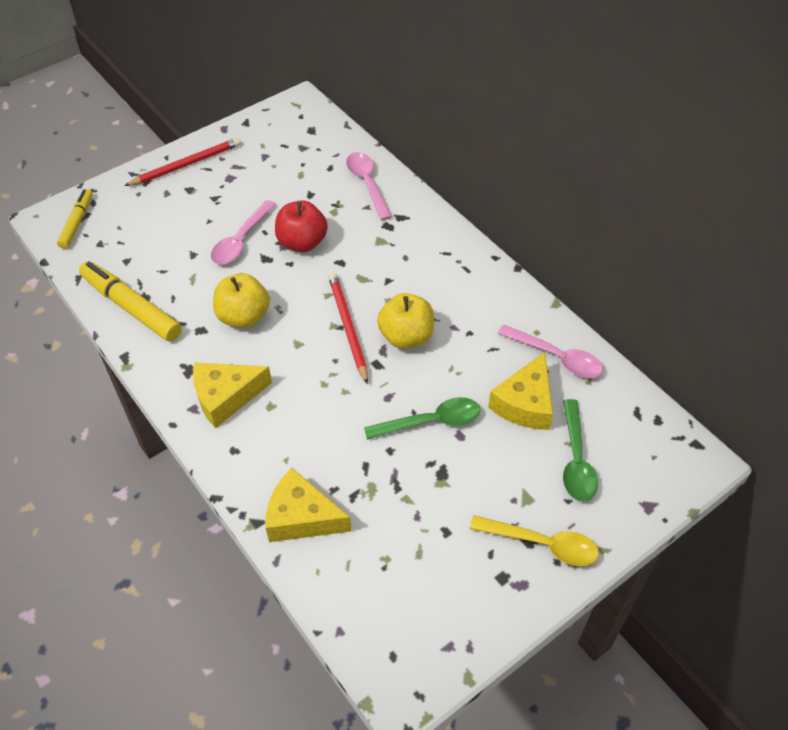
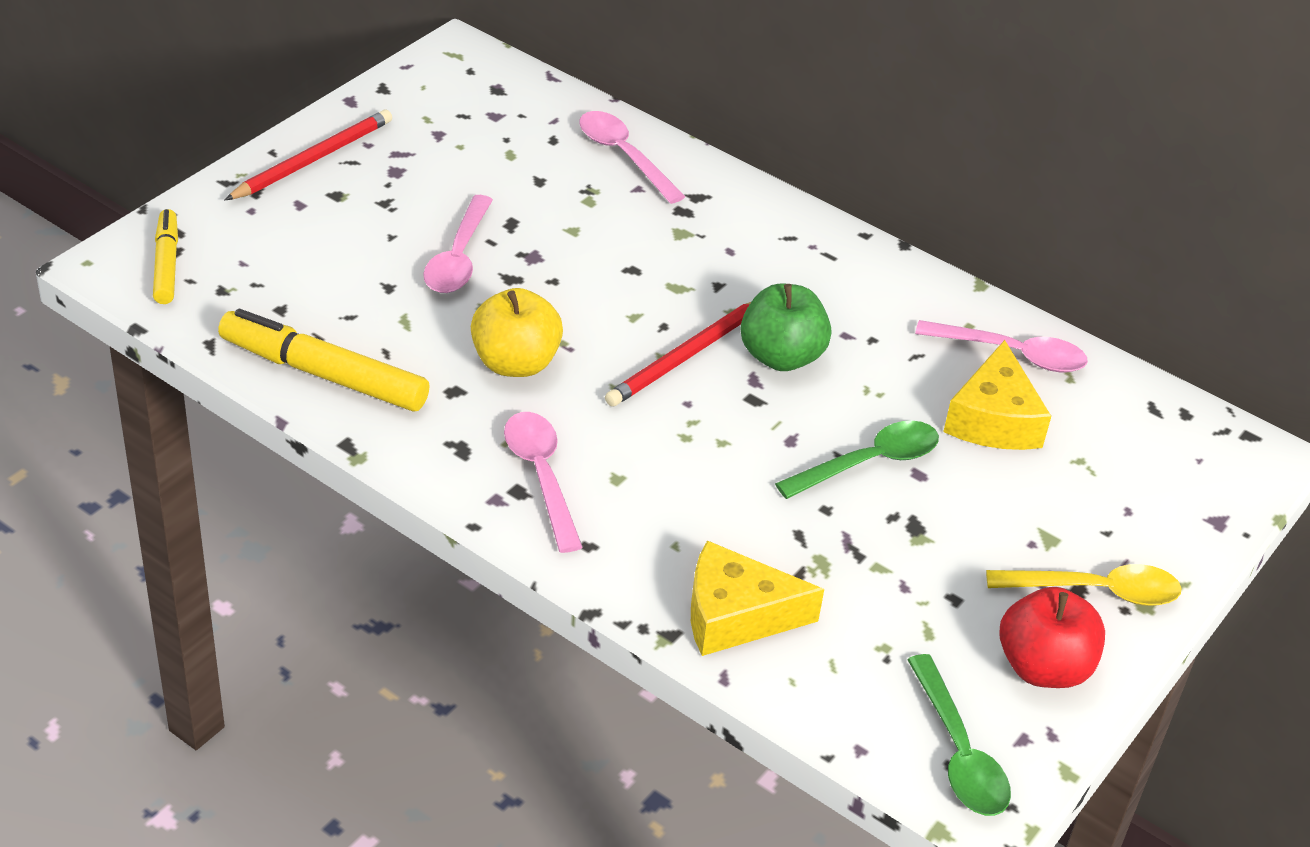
camera: 20 degrees left, 10 degrees down
yellow cheese [193,363,272,428] -> pink spoon [504,412,583,553]
red apple [275,200,328,252] -> red apple moved to [1000,587,1105,688]
red pencil [328,273,368,384] -> red pencil turned 105 degrees counterclockwise [605,302,751,407]
yellow apple [377,293,434,349] -> green apple [741,284,831,371]
green spoon [563,399,598,501] -> green spoon moved to [907,654,1011,816]

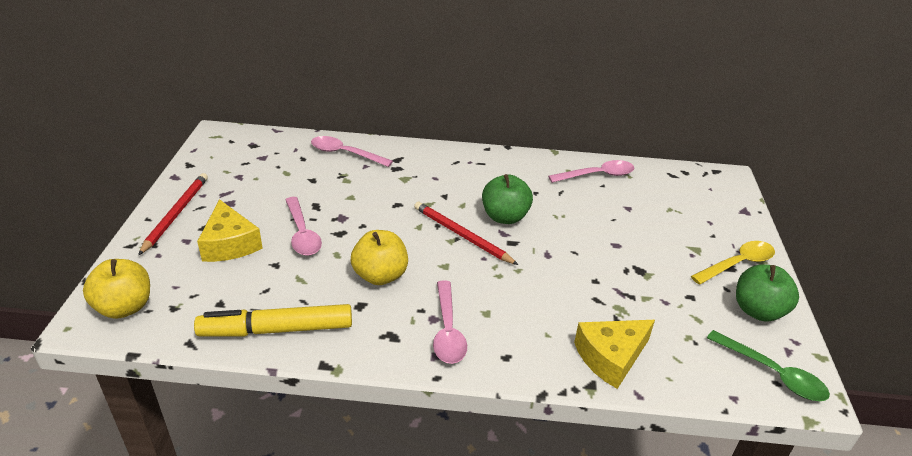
camera: 30 degrees left, 5 degrees down
yellow marker [153,209,178,304] -> yellow apple [83,259,150,319]
pink spoon [504,412,583,553] -> pink spoon turned 135 degrees counterclockwise [433,280,467,364]
red pencil [605,302,751,407] -> red pencil turned 120 degrees clockwise [414,202,518,265]
green spoon [775,421,939,499] -> none
yellow cheese [943,340,1051,450] -> yellow cheese moved to [197,199,263,262]
red apple [1000,587,1105,688] -> green apple [736,265,799,322]

